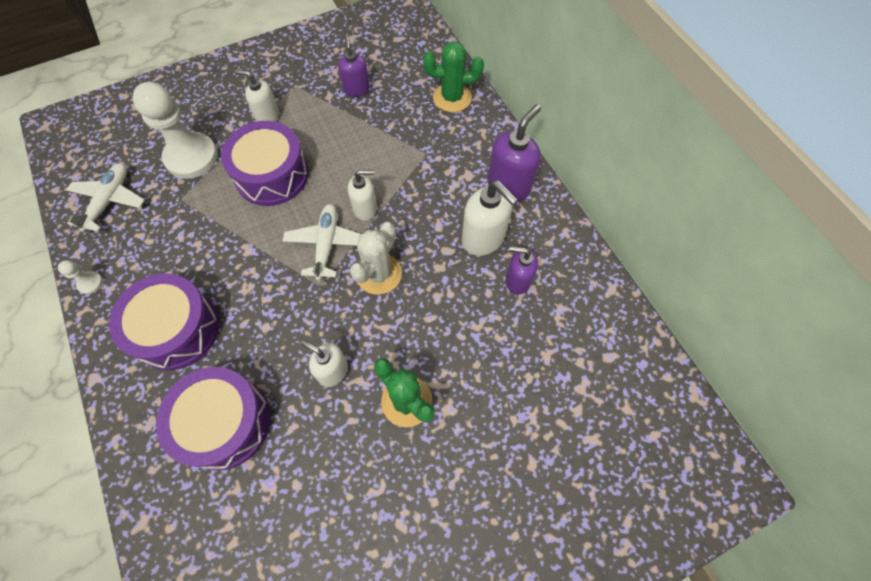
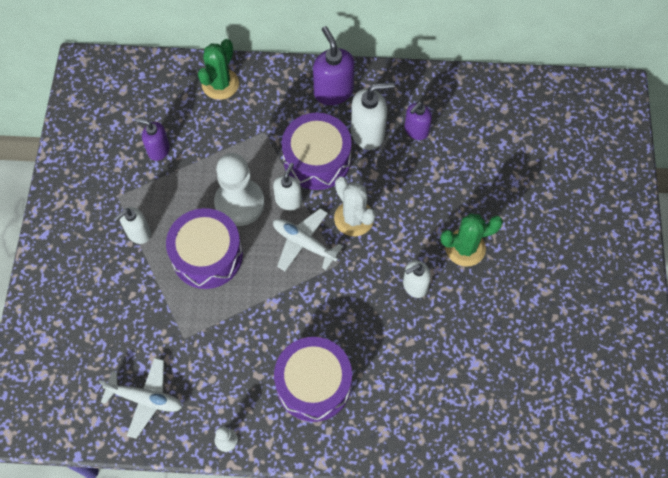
camera: 60 degrees left, 0 degrees up
white plane [66,163,145,232] -> white plane turned 150 degrees clockwise [99,358,182,439]
white pawn [132,82,218,179] -> white pawn moved to [214,153,265,226]
purple drum [156,367,271,470] -> purple drum moved to [282,113,352,190]

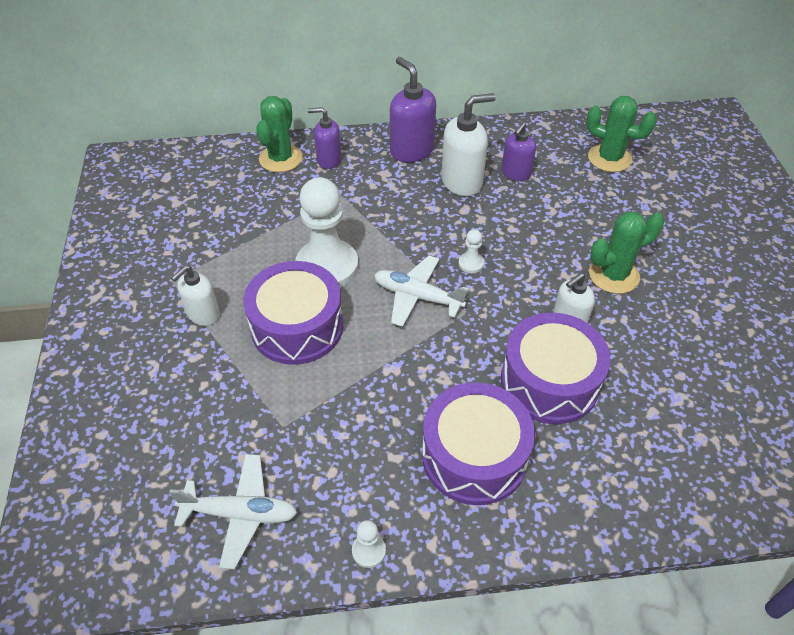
camera: 10 degrees left, 15 degrees down
purple soap dispenser [135,118,170,161] -> purple soap dispenser moved to [308,107,341,169]
white soap dispenser [273,163,302,210] -> none
purple drum [282,113,352,190] -> purple drum moved to [501,313,611,424]
white cactus [334,177,376,236] -> white pawn [458,229,484,273]
none -> green cactus [586,96,657,172]

